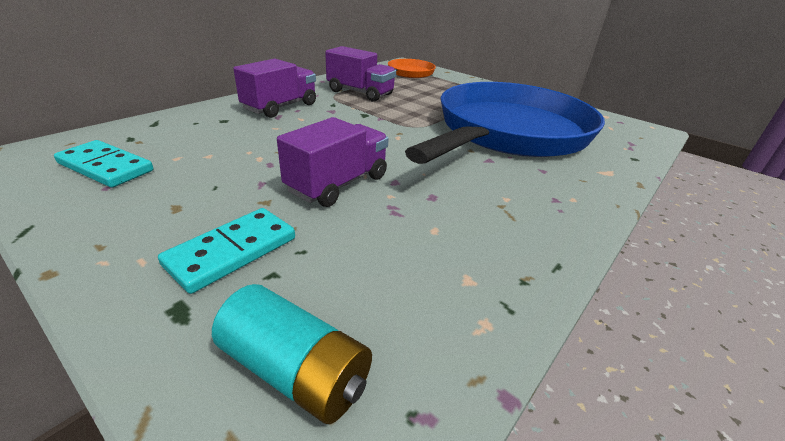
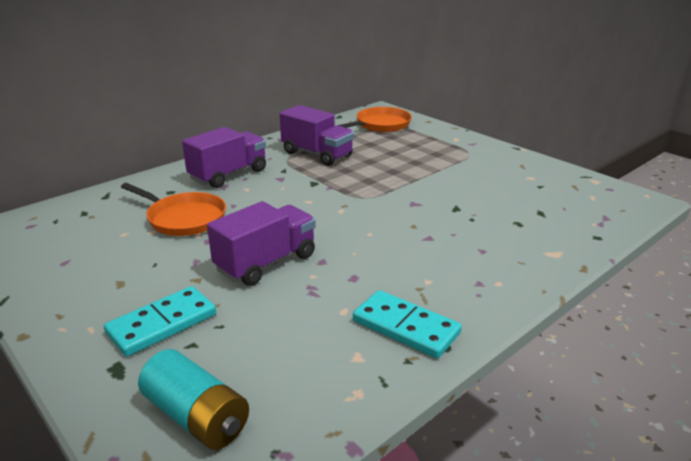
camera: 10 degrees right, 5 degrees down
turquoise domino [54,140,153,188] -> turquoise domino moved to [353,290,462,359]
blue pan [405,82,605,164] -> none
none -> orange pan [121,183,226,236]

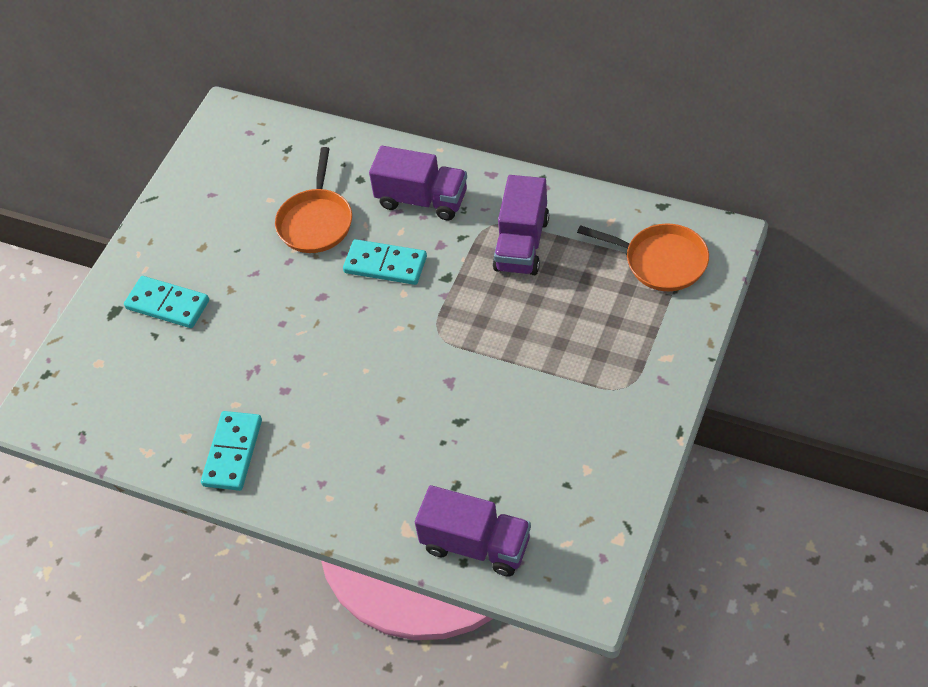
camera: 70 degrees right, 25 degrees up
turquoise battery [138,349,249,450] -> none
purple truck [207,201,316,286] -> purple truck moved to [415,485,531,576]
none -> turquoise domino [343,239,427,285]

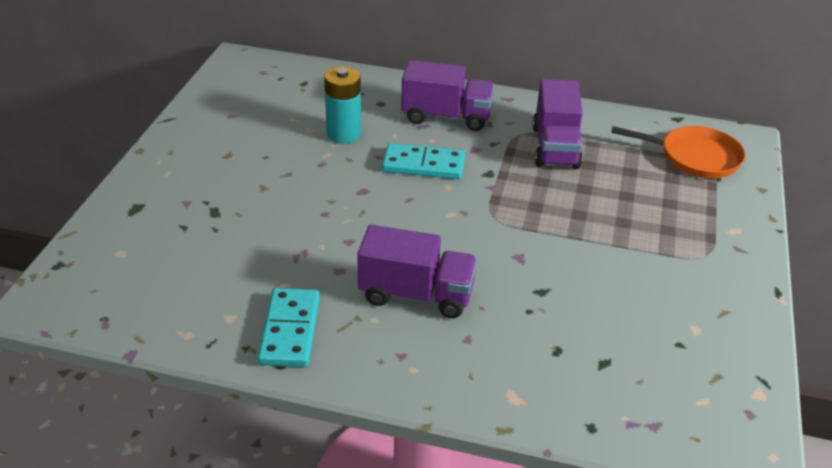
camera: 15 degrees left, 15 degrees down
turquoise domino [124,276,209,328] -> none
orange pan [275,147,352,253] -> turquoise battery [324,66,361,143]
purple truck [415,485,531,576] -> purple truck moved to [357,225,477,318]

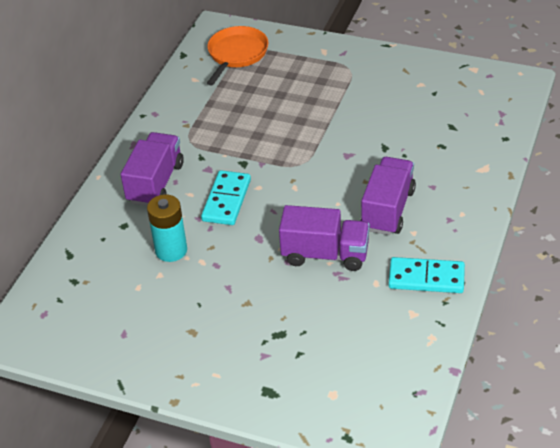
camera: 80 degrees left, 5 degrees up
purple truck [533,79,583,169] -> purple truck moved to [279,205,370,271]

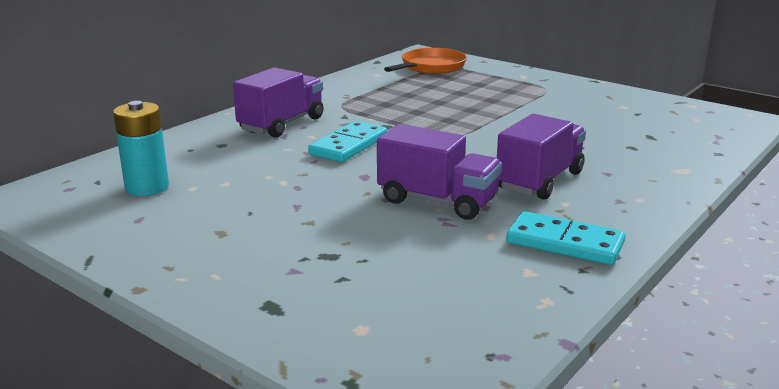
camera: 15 degrees right, 20 degrees down
turquoise battery [147,195,187,262] -> turquoise battery moved to [113,101,169,196]

